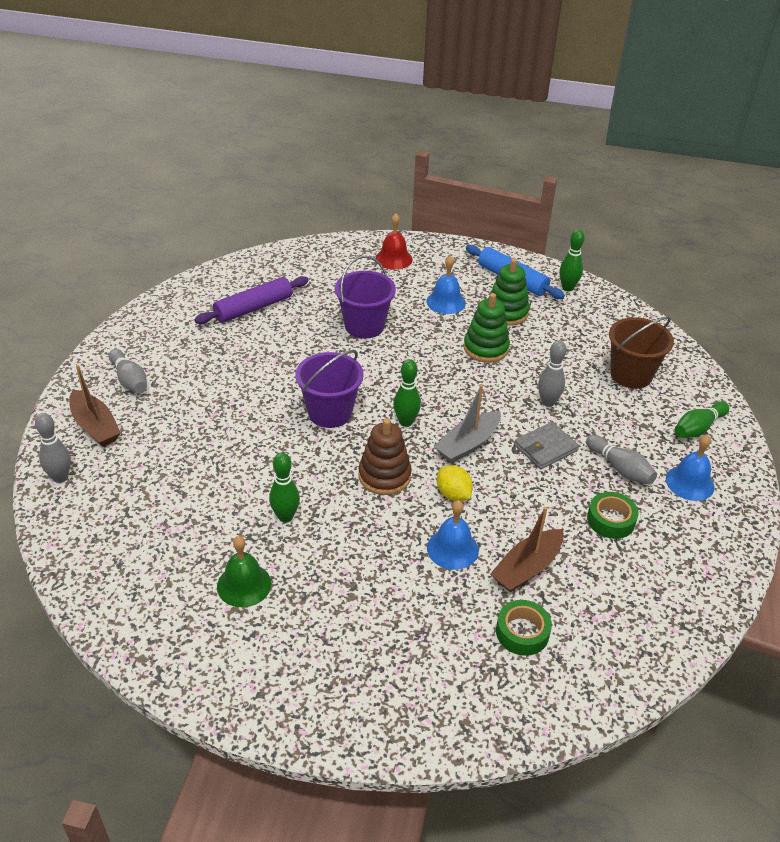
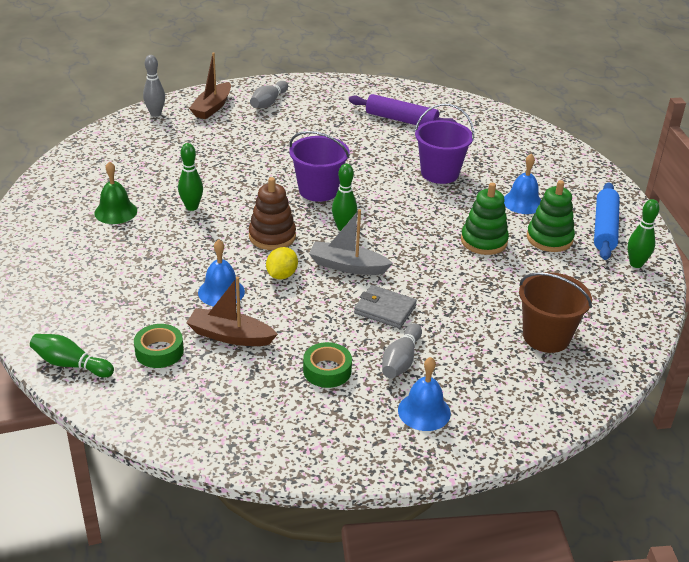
camera: 60 degrees right, 5 degrees down
red bell [375,213,413,270] -> none
grey bowling pin [538,340,567,407] -> none
green bowling pin [675,401,729,438] -> green bowling pin moved to [30,334,114,378]

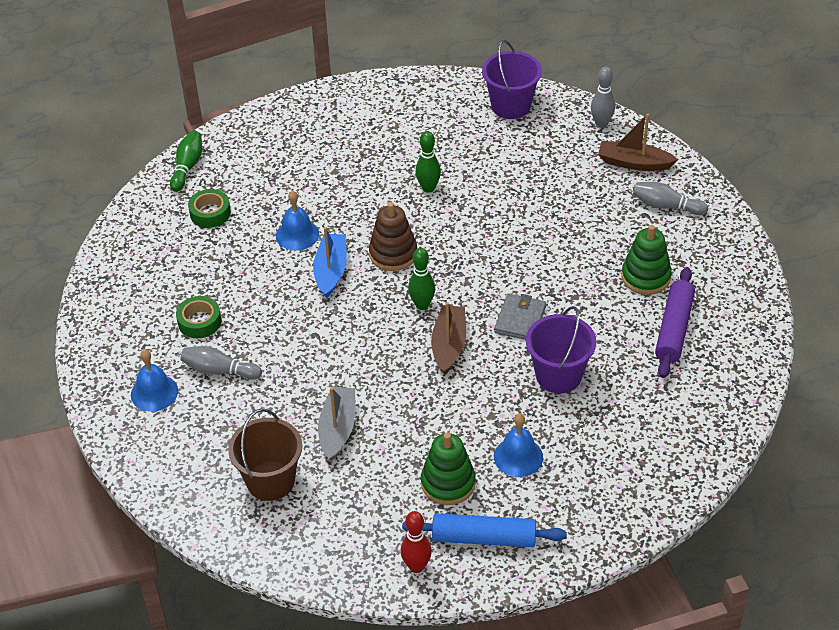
camera: 85 degrees right, 10 degrees up
green bell [94,161,137,224] -> none
brown boat [187,277,278,346] -> brown boat moved to [431,302,466,375]
yellow lemon [266,247,298,280] -> blue boat [313,227,347,298]
purple bucket [289,131,350,202] -> purple bucket moved to [482,40,542,119]
grey boat [309,209,393,275] -> grey boat moved to [318,386,355,462]
grey wallet [354,285,417,329] -> grey wallet moved to [494,293,546,340]
green stacking toy [461,183,509,255] -> green stacking toy moved to [622,225,672,295]
green bowling pin [628,199,660,268] -> red bowling pin [401,511,432,573]

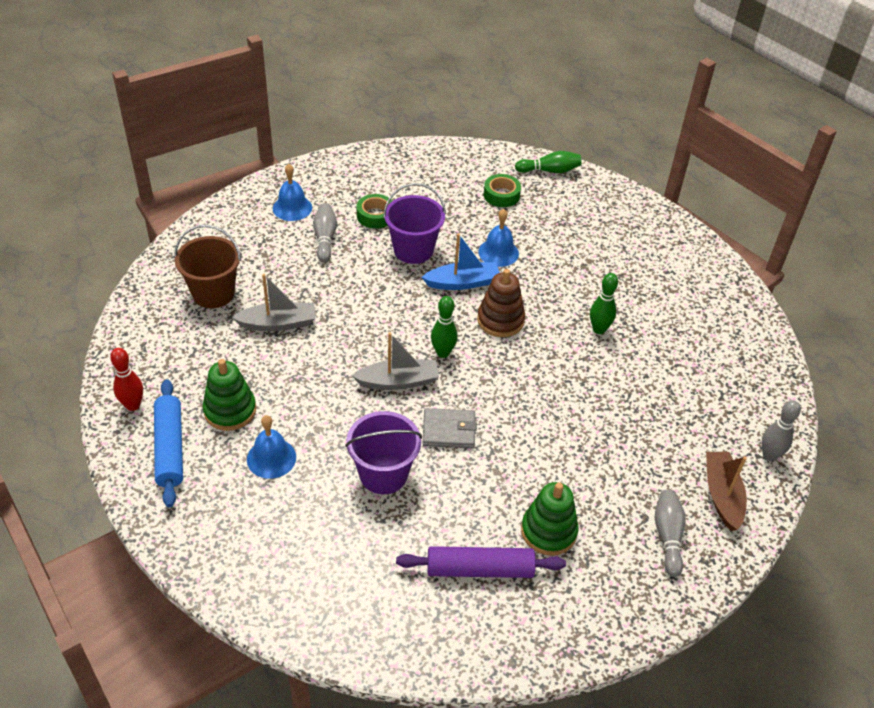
camera: 70 degrees right, 0 degrees up
brown boat [431,302,466,375] -> grey boat [352,332,439,390]
purple bucket [482,40,542,119] -> purple bucket moved to [383,183,446,264]

